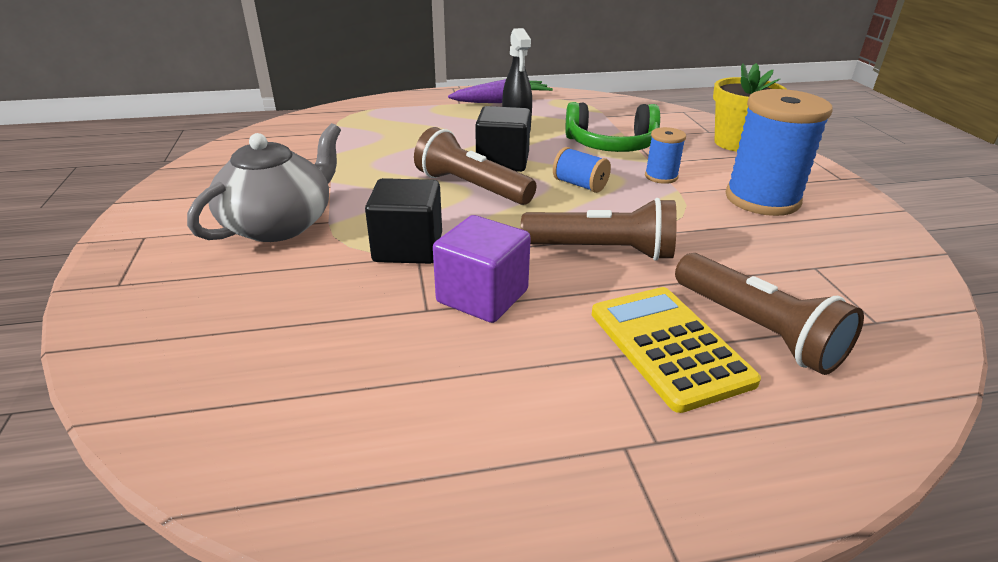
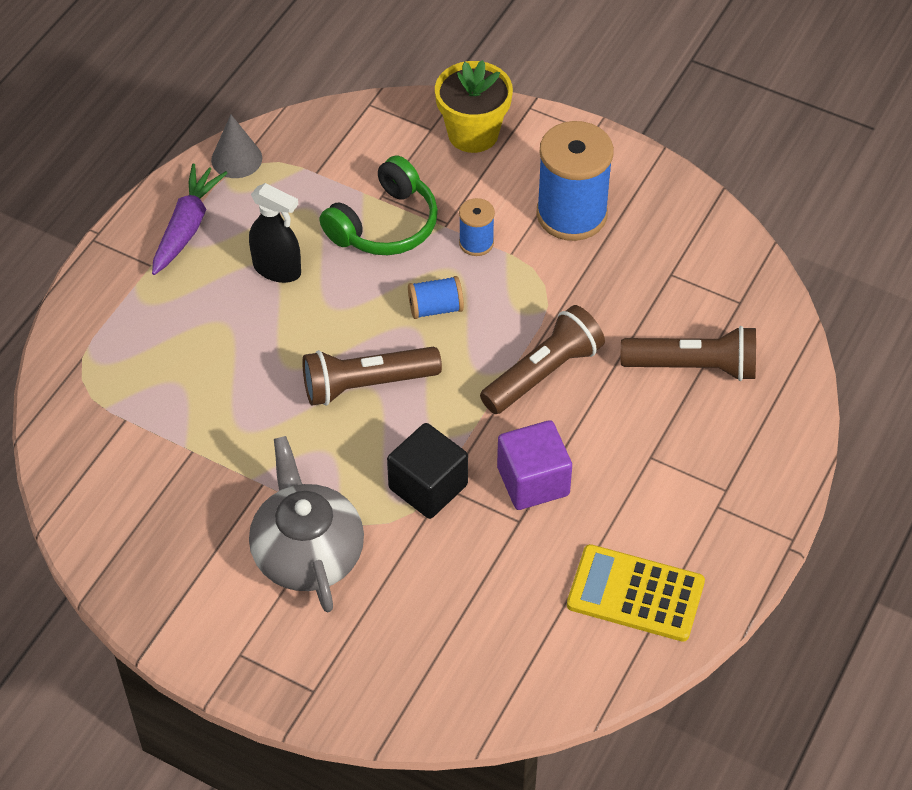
camera: 50 degrees left, 20 degrees up
black cube [475,106,531,172] -> none
yellow calculator [592,287,761,413] -> yellow calculator moved to [567,544,705,642]
none -> grey cone [211,115,262,178]

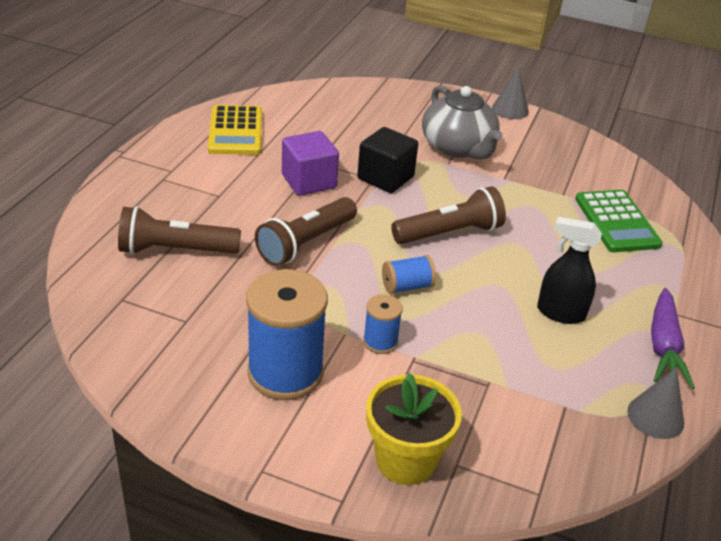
camera: 170 degrees right, 15 degrees down
green headphones [319,155,438,255] -> none
yellow calculator [567,544,705,642] -> yellow calculator turned 75 degrees clockwise [208,105,262,155]
none -> grey cone [492,67,529,119]
none -> green calculator [575,190,663,252]

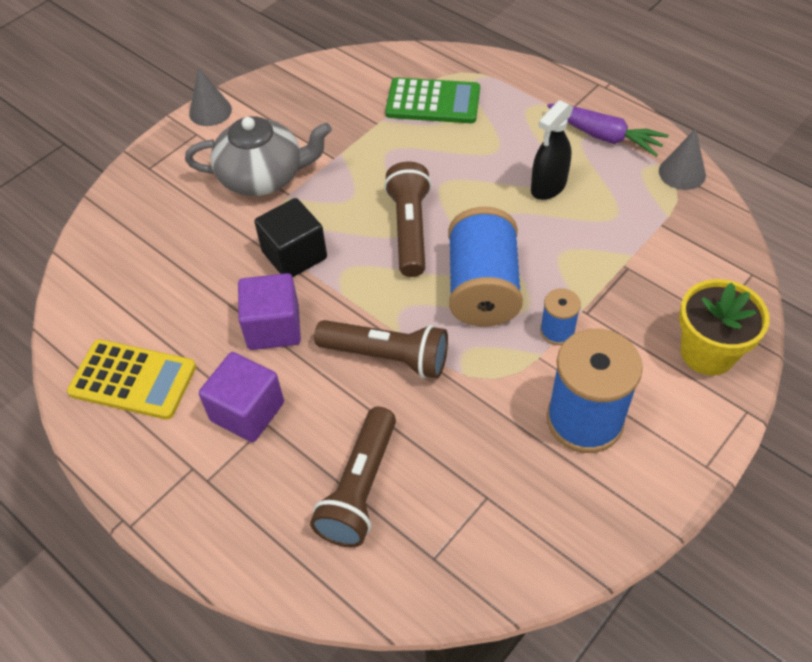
camera: 65 degrees left, 15 degrees up
brown flashlight [255,197,357,266] -> brown flashlight turned 45 degrees counterclockwise [314,320,448,379]
blue spool [382,255,436,294] -> blue spool [448,207,523,326], size x2.05
none -> purple cube [199,352,284,442]

